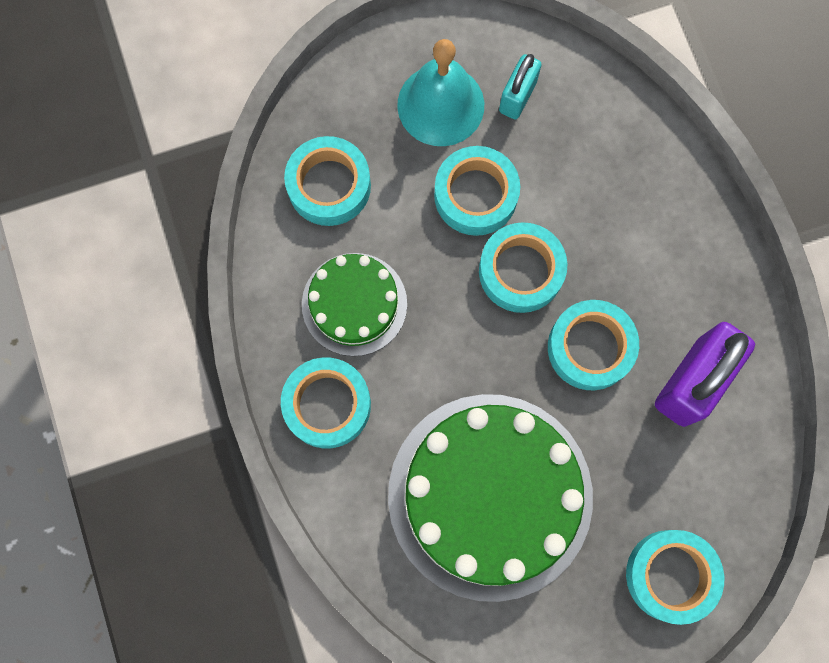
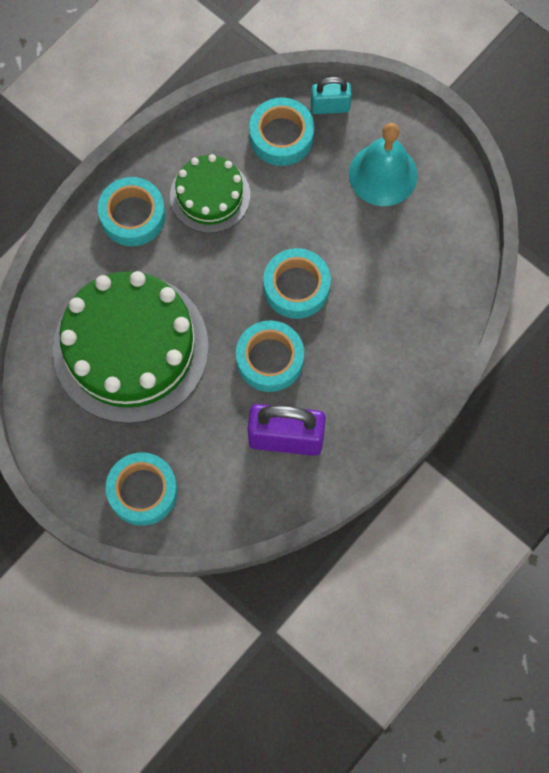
camera: 60 degrees right, 5 degrees down
turquoise tape [434,146,520,236] -> none
turquoise padlock [499,54,542,120] -> turquoise padlock moved to [311,77,352,114]

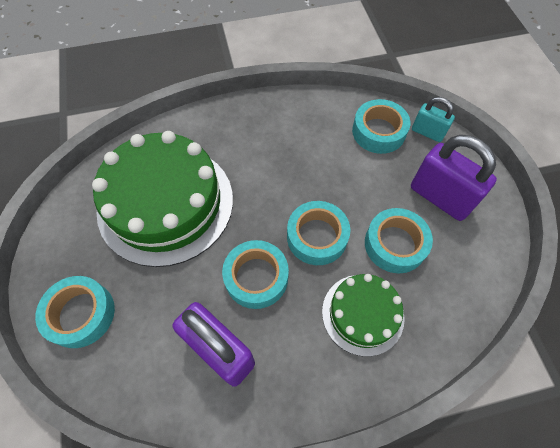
camera: 35 degrees right, 10 degrees down
turquoise tape [98,177,166,246] -> turquoise tape moved to [365,208,433,273]
green cake [170,154,250,233] -> green cake moved to [322,274,405,357]
turquoise bell [349,123,418,206] -> purple padlock [411,135,497,221]

